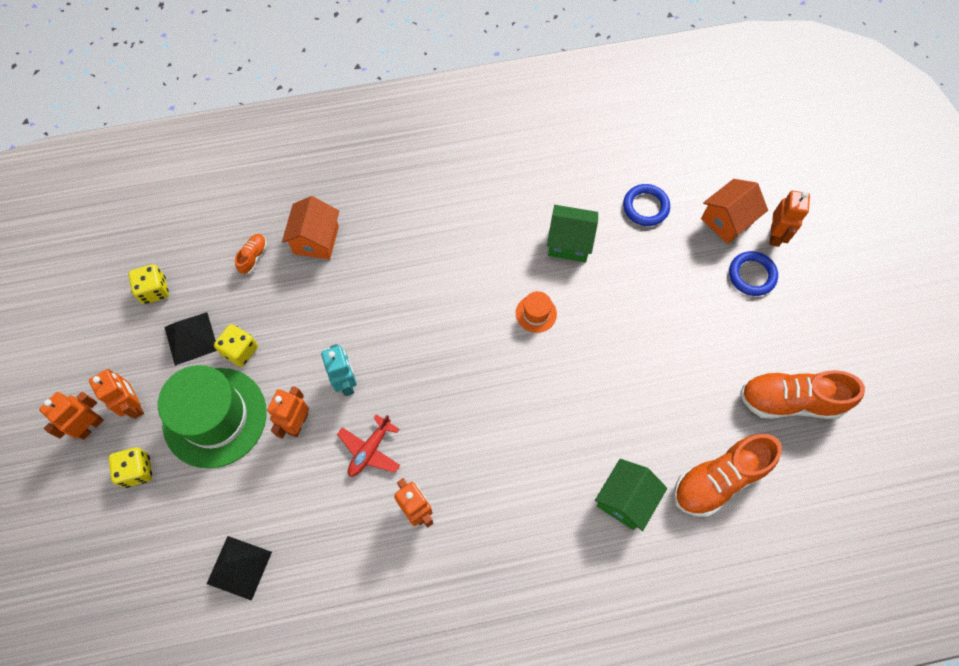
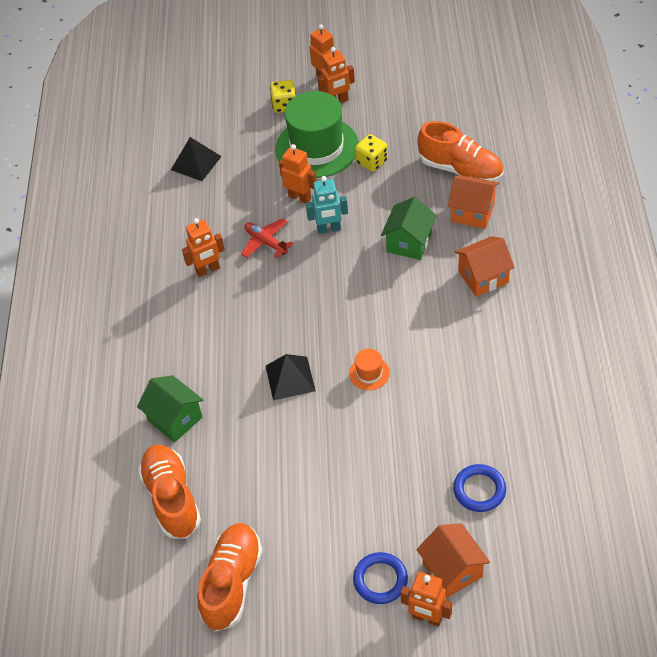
camera: 105 degrees right, 15 degrees down
yellow dice [128,264,169,304] -> none
black pyramid [164,312,217,366] -> black pyramid moved to [266,354,316,400]
orange shoe [235,234,267,275] -> orange shoe [417,121,504,182], size x2.19
green house [547,205,598,262] -> green house moved to [381,197,437,260]
none -> orange house [455,236,515,297]

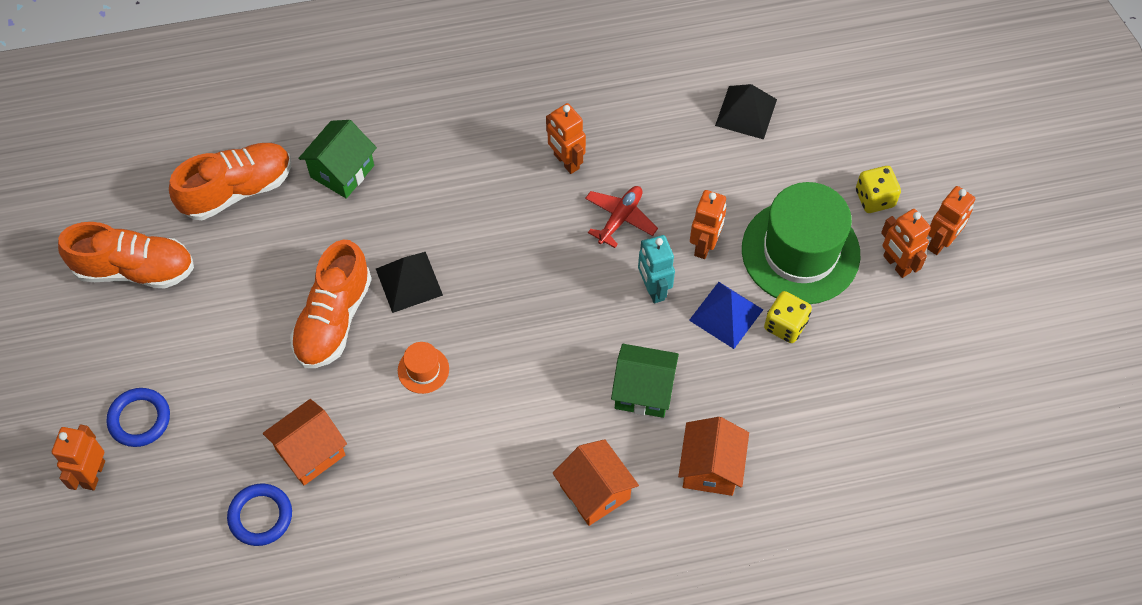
camera: 75 degrees right, 10 degrees up
orange house [416,523,490,598] -> orange house moved to [263,399,347,485]
orange shoe [417,121,504,182] -> orange shoe moved to [290,240,372,368]
none -> blue pyramid [689,282,763,349]

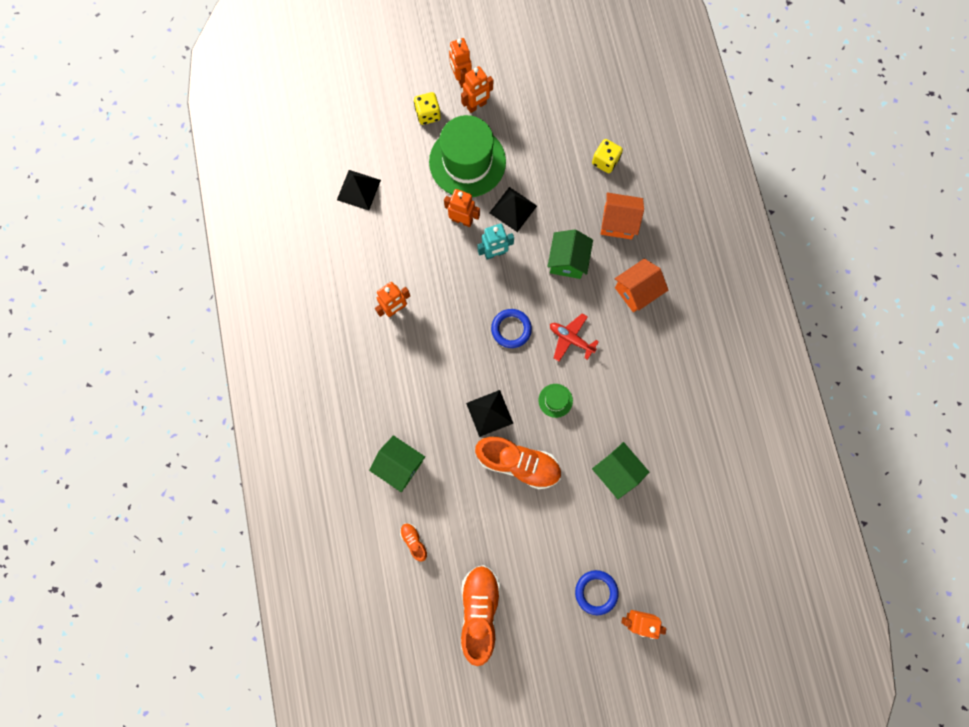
camera: 90 degrees left, 15 degrees up
orange shoe [169,143,291,220] -> orange shoe [400,523,428,562], size x0.46
blue ring [227,484,292,546] -> blue ring moved to [491,309,532,348]
orange house [263,399,347,485] -> green house [592,442,649,499]
orange hat [398,342,449,394] -> green hat [539,384,573,418]
red plane [585,186,658,248] -> red plane moved to [550,313,599,362]
blue pyramid [689,282,763,349] -> black pyramid [490,187,537,232]
yellow dice [764,291,812,343] -> yellow dice moved to [592,139,623,173]
orange robot [927,186,975,255] -> orange robot turned 150 degrees counterclockwise [449,38,472,88]

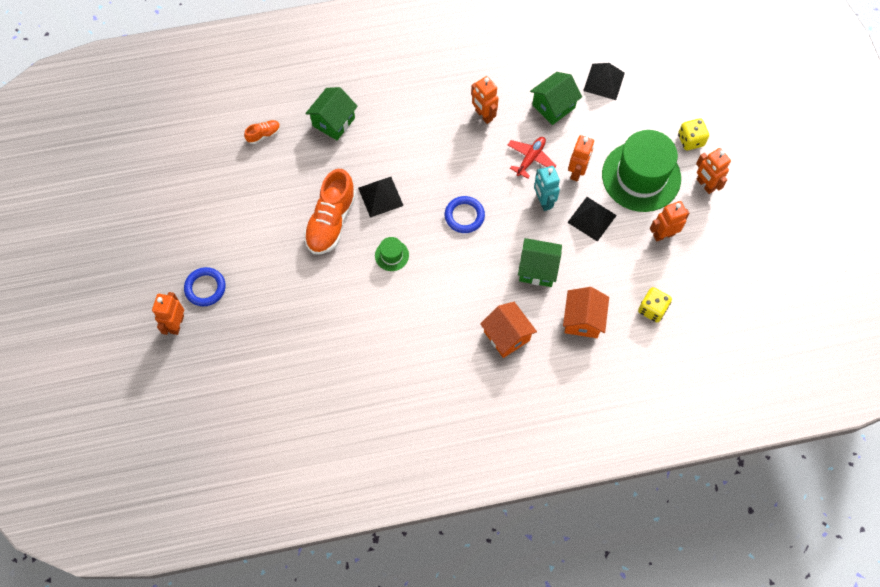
camera: 90 degrees right, 10 degrees down
orange robot [449,38,472,88] -> orange robot moved to [650,201,689,242]
orange shoe [461,565,500,666] -> none
red plane [550,313,599,362] -> red plane moved to [508,137,557,179]
green house [592,442,649,499] -> green house moved to [530,72,582,125]

